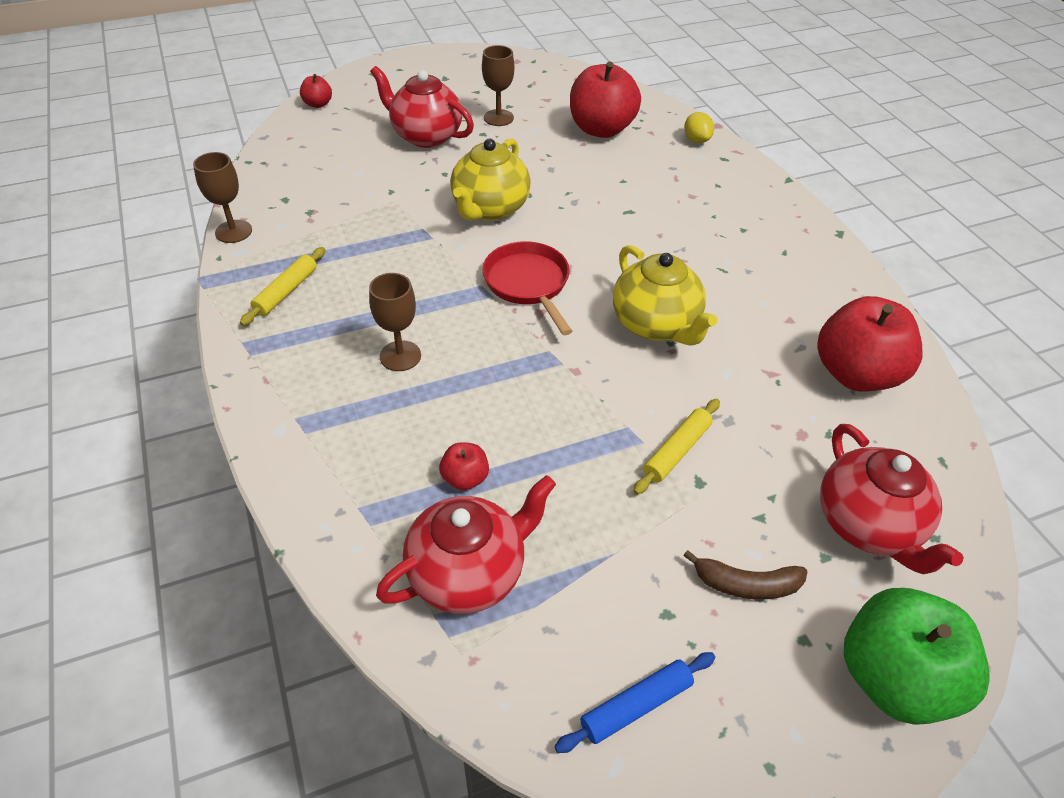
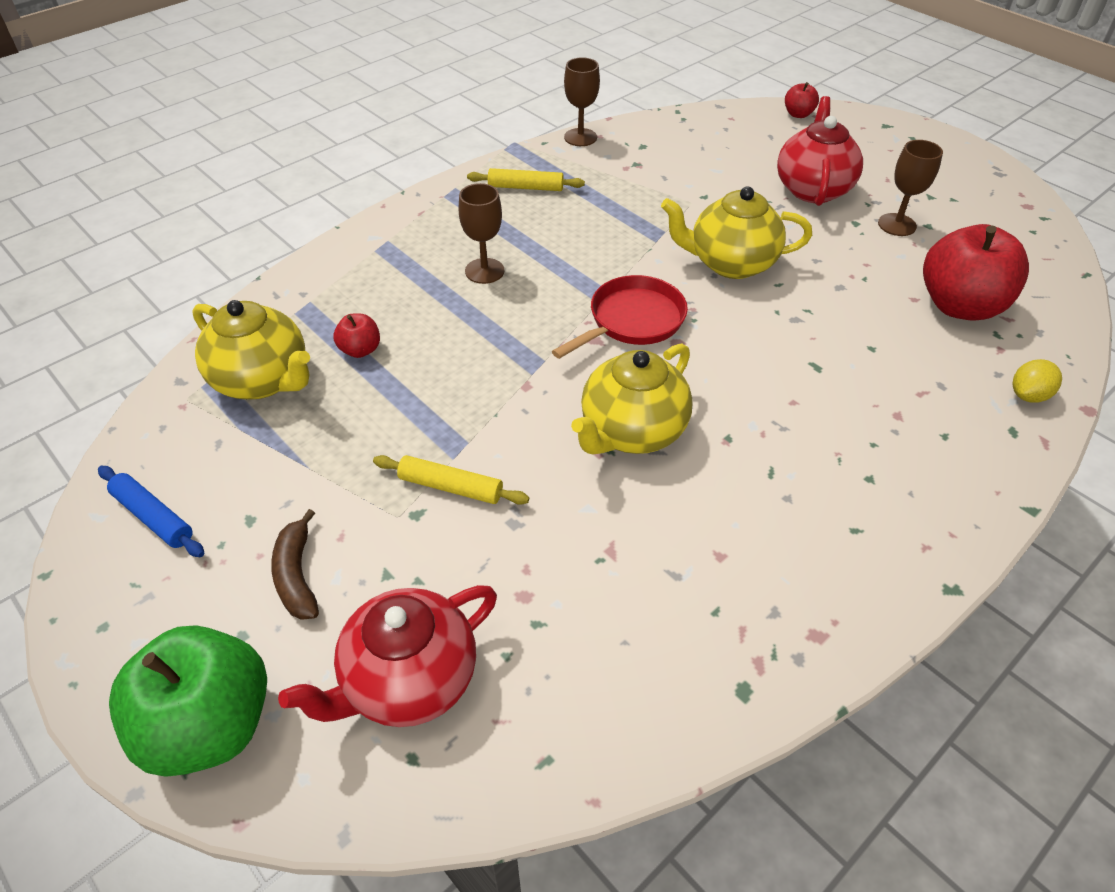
camera: 70 degrees right, 0 degrees up
red teapot [376,475,556,614] -> yellow teapot [192,300,310,400]
red apple [817,296,922,392] -> none

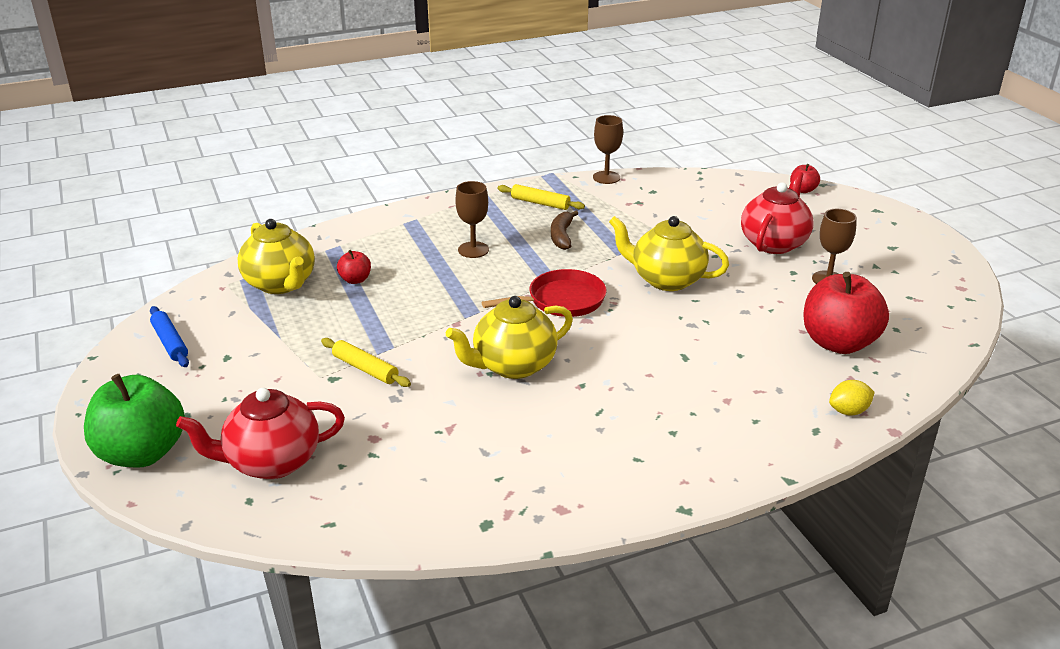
camera: 20 degrees right, 15 degrees down
brown banana [271,509,319,620] -> brown banana moved to [551,210,579,250]

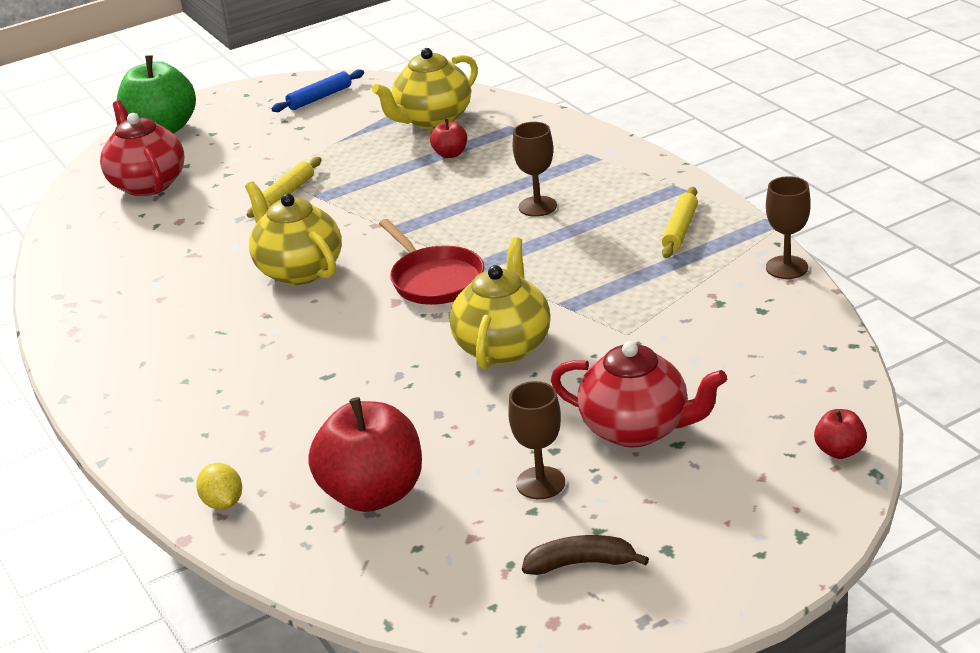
camera: 85 degrees right, 0 degrees up
brown banana [551,210,579,250] -> brown banana moved to [522,535,649,575]

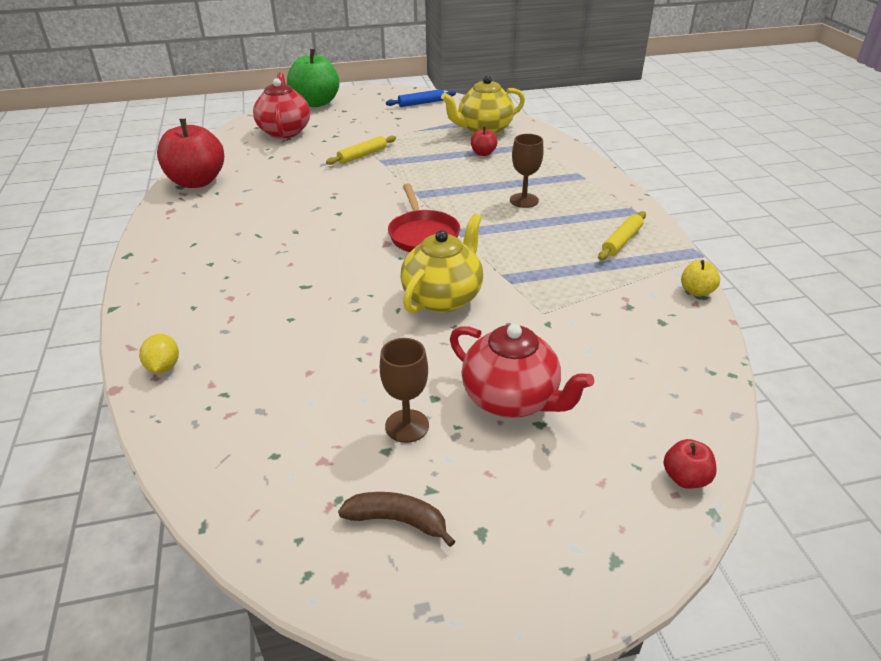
camera: 15 degrees right, 5 degrees up
yellow teapot [245,181,341,285] -> none
red apple [308,397,422,512] -> red apple moved to [157,119,224,188]
brown goblet [766,176,811,279] -> yellow apple [681,260,720,297]

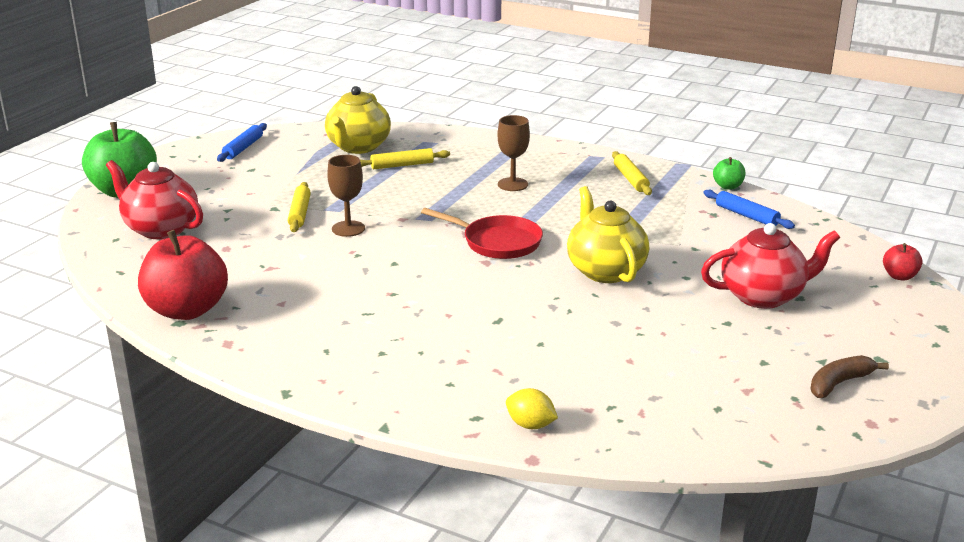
camera: 50 degrees left, 10 degrees down
brown goblet [380,338,429,443] -> brown goblet moved to [327,155,365,237]
red apple [471,127,497,156] -> yellow rolling pin [360,148,450,169]
yellow apple [681,260,720,297] -> green apple [713,157,745,190]
none -> blue rolling pin [703,190,795,229]

